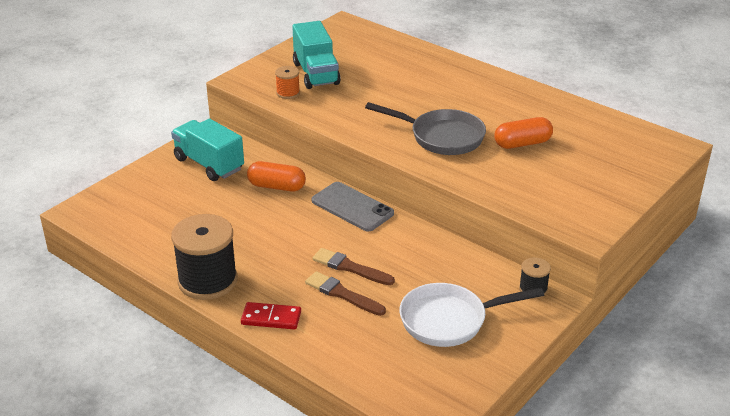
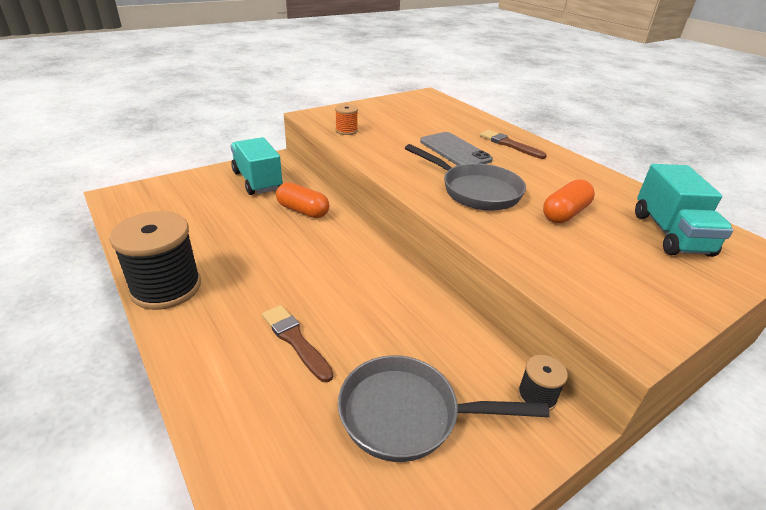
camera: 15 degrees right, 0 degrees up
red domino [241,302,301,330] -> none
turquoise truck [292,21,341,89] -> turquoise truck moved to [635,164,733,257]
grey phone [311,182,394,232] -> grey phone moved to [420,132,493,166]
brown brush [312,248,395,285] -> brown brush moved to [480,130,547,159]
white pan [399,283,544,347] -> grey pan [338,355,550,462]
orange capsule [494,117,553,149] -> orange capsule turned 45 degrees counterclockwise [543,179,595,223]

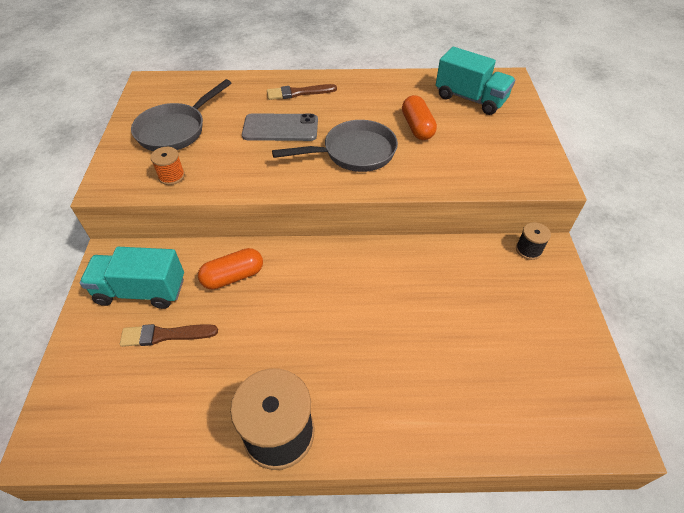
camera: 55 degrees left, 15 degrees up
brown brush [262,305,334,382] -> brown brush moved to [120,324,218,347]
grey pan [338,355,550,462] -> grey pan moved to [131,79,231,151]

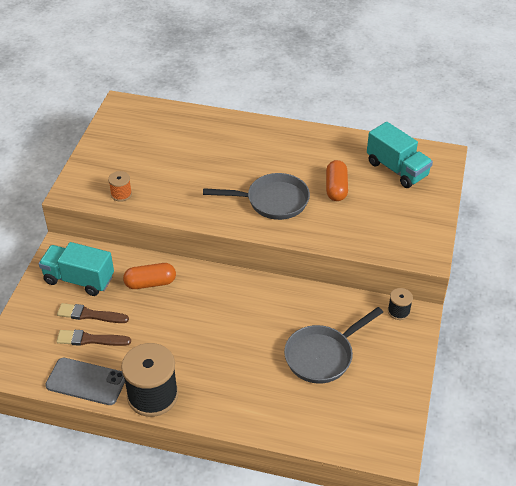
camera: 15 degrees right, 5 degrees down
grey pan [131,79,231,151] -> grey pan moved to [284,307,383,384]
grey phone [242,113,318,141] -> grey phone moved to [45,358,125,405]
brown brush [267,84,337,100] -> brown brush moved to [56,330,131,346]

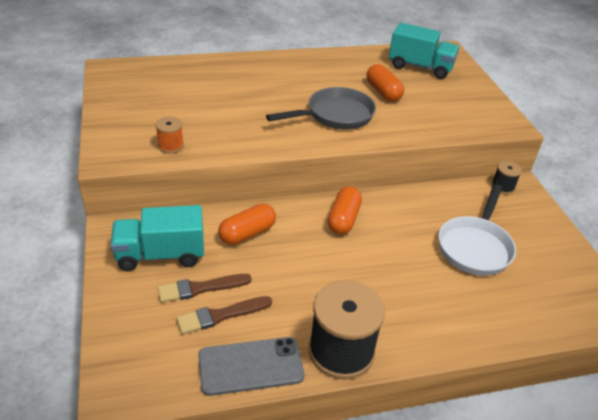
camera: 30 degrees left, 5 degrees down
grey pan [284,307,383,384] -> white pan [438,184,516,276]
none -> orange capsule [328,186,362,235]

